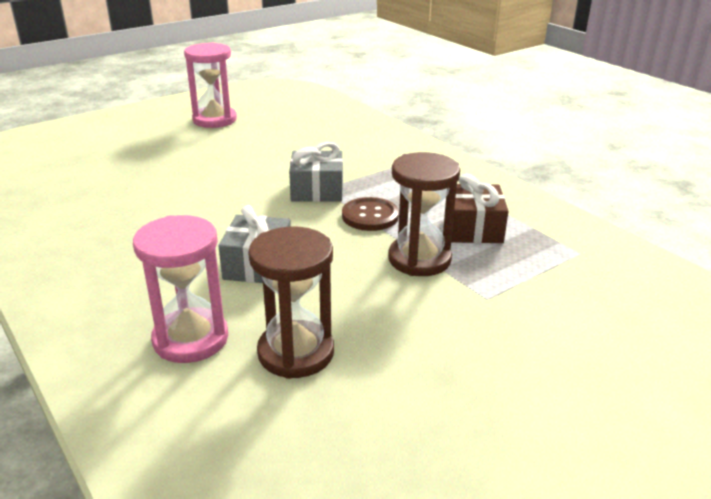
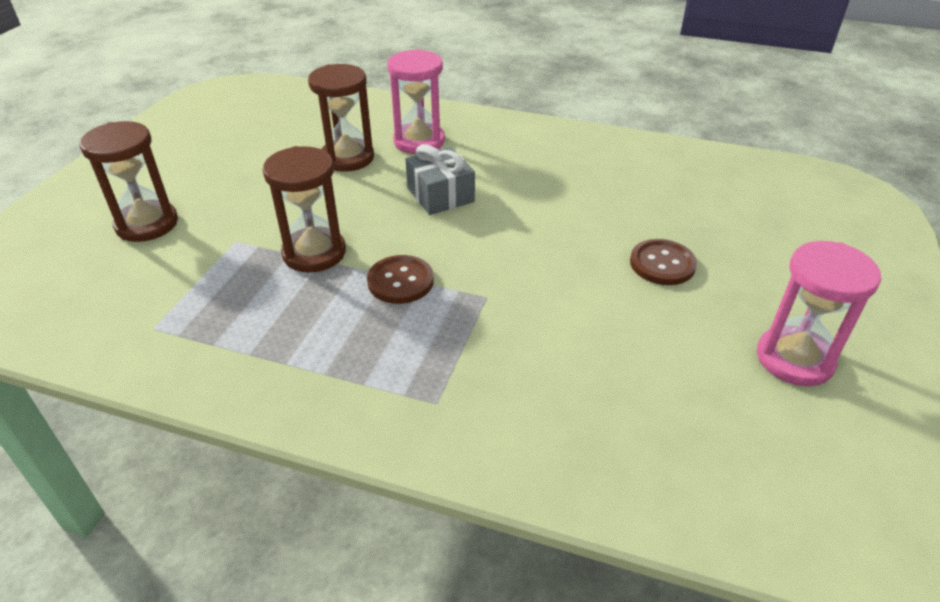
camera: 145 degrees right, 10 degrees up
grey gift [289,142,343,202] -> none
brown gift [451,174,508,243] -> none
none -> brown hourglass [80,121,178,242]
none -> brown button [630,239,697,285]

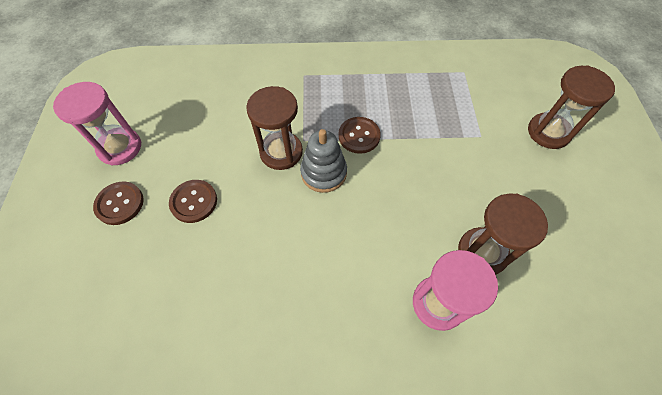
camera: 160 degrees right, 20 degrees up
brown hourglass [263,146,346,272] -> brown hourglass moved to [246,86,303,170]
grey gift [405,144,475,215] -> none
none -> brown button [93,182,144,225]
none -> grey stacking toy [300,129,347,193]

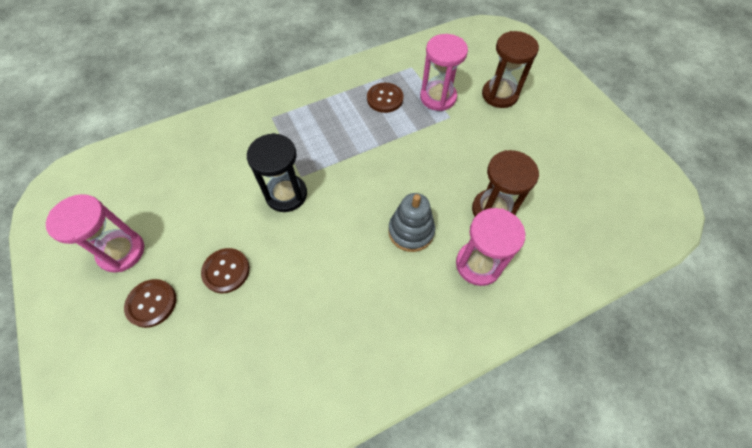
camera: 25 degrees left, 0 degrees up
brown hourglass [246,86,303,170] -> black hourglass [247,133,307,212]
grey stacking toy [300,129,347,193] -> grey stacking toy moved to [388,193,435,252]
brown button [338,117,381,154] -> brown button moved to [367,83,404,113]
none -> pink hourglass [420,34,468,111]

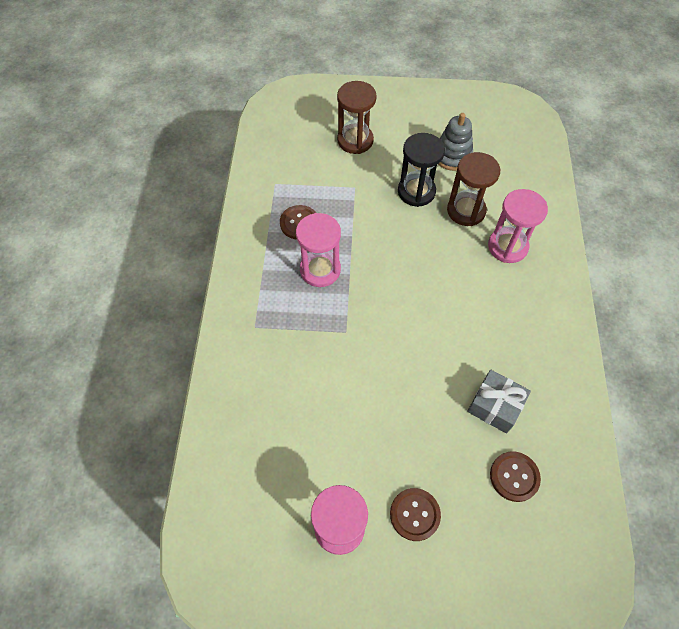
camera: 60 degrees left, 0 degrees up
brown button [201,248,250,293] -> brown button moved to [490,451,541,502]
black hourglass [247,133,307,212] -> black hourglass moved to [398,133,445,207]
grey stacking toy [388,193,435,252] -> grey stacking toy moved to [438,113,473,171]
pink hourglass [420,34,468,111] -> pink hourglass moved to [296,213,341,287]
none -> grey gift [467,370,531,434]

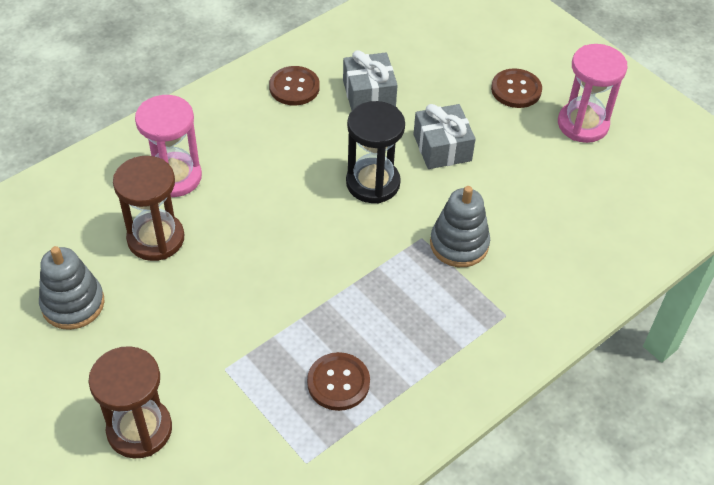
camera: 135 degrees left, 10 degrees down
pink hourglass [296,213,341,287] -> none
black hourglass [398,133,445,207] -> black hourglass moved to [346,101,405,203]
brown button [490,451,541,502] -> brown button moved to [269,66,320,105]
none -> grey gift [413,104,475,169]
none -> grey stacking toy [430,186,490,267]

